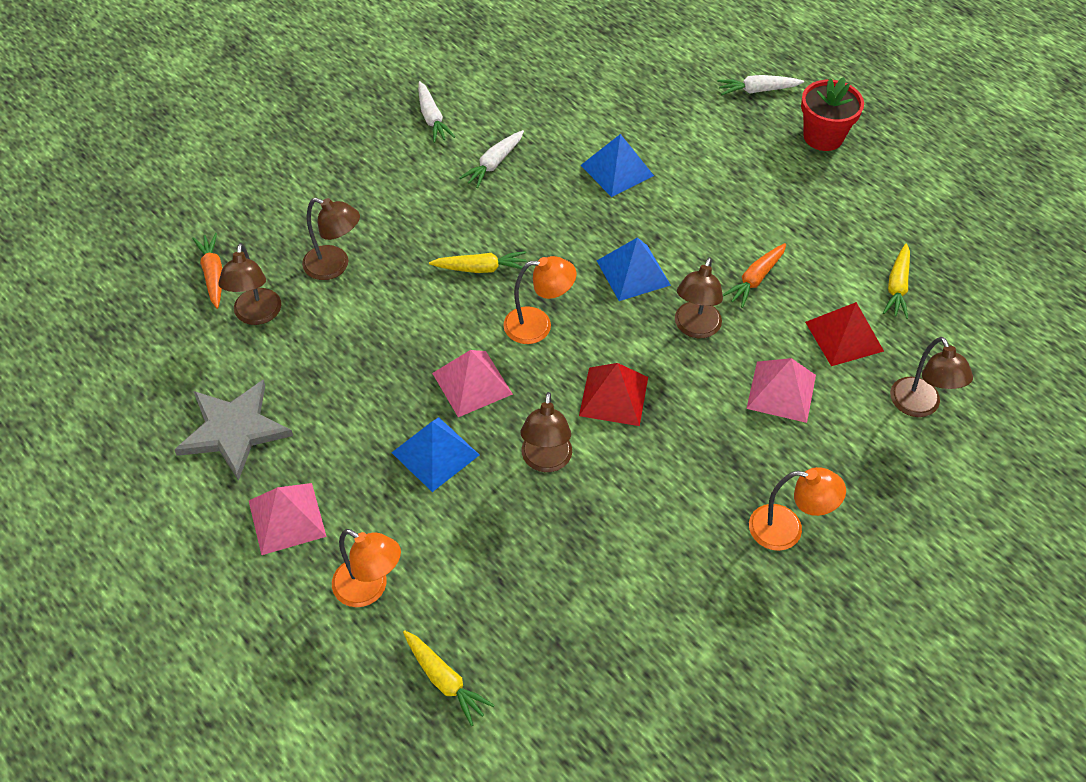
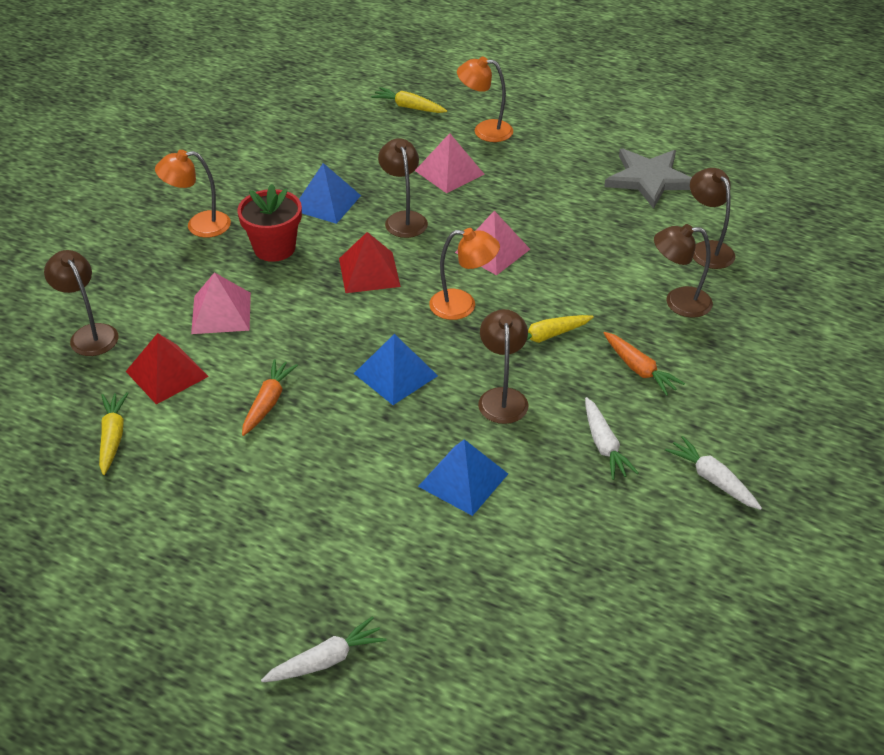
camera: 160 degrees right, 10 degrees down
orange carrot [192,233,223,309] -> orange carrot moved to [604,332,685,396]
pink pyramid [249,483,327,555] -> pink pyramid moved to [415,133,484,193]
blue pyramid [391,417,479,492] -> blue pyramid moved to [299,163,361,224]
white carrot [459,130,524,188] -> white carrot turned 150 degrees clockwise [585,397,638,480]
orange lamp [503,256,577,344] -> orange lamp turned 150 degrees counterclockwise [429,228,500,320]
brown lamp [675,257,723,338] -> brown lamp moved to [478,309,528,424]
red flower pot [801,77,864,151] -> red flower pot moved to [237,184,302,262]

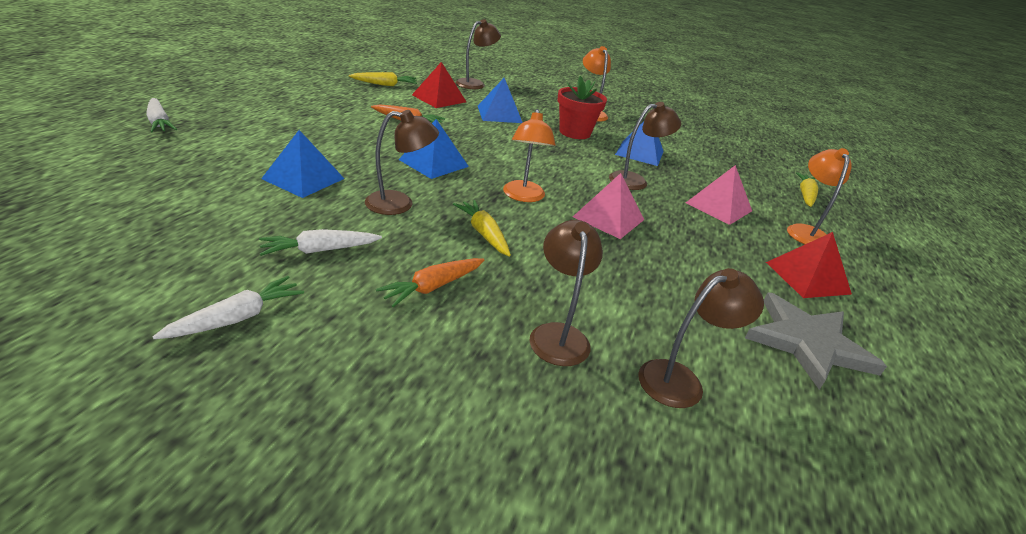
camera: 80 degrees right, 10 degrees down
pink pyramid [191,272,251,334] -> blue pyramid [478,78,523,123]
red pyramid [339,232,401,293] -> red pyramid moved to [766,232,852,298]

